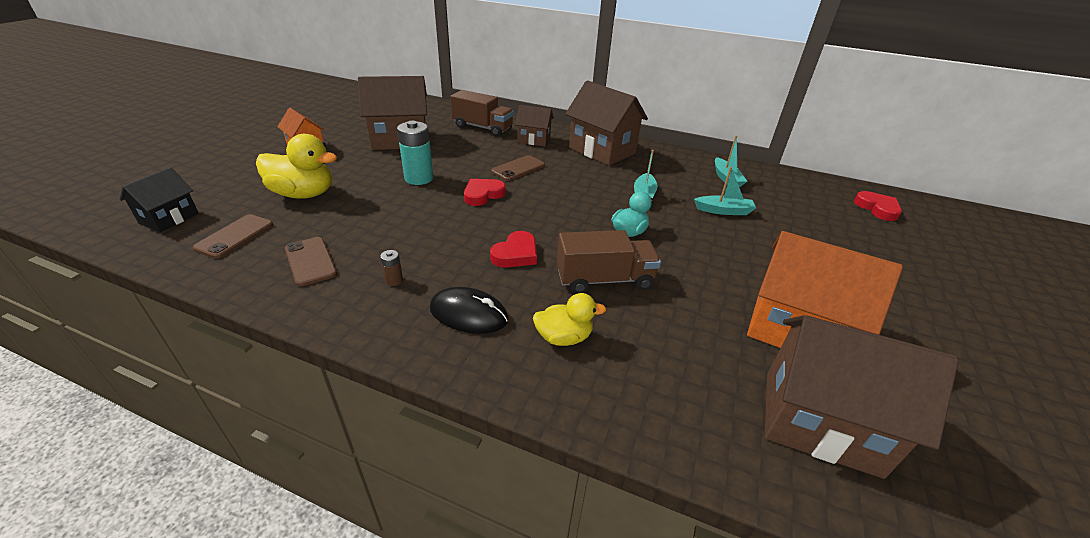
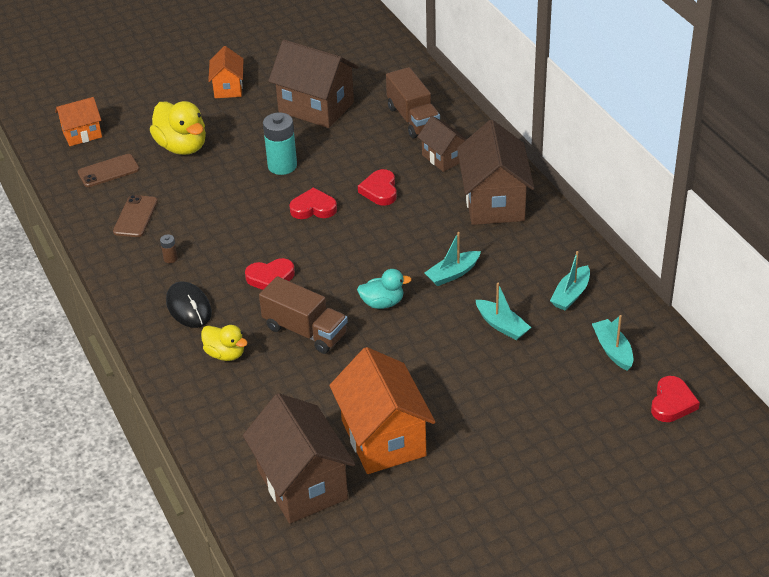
camera: 45 degrees right, 5 degrees up
black house [119,167,199,232] -> orange house [55,97,102,146]
brown phone [491,155,545,181] -> red heart [358,169,397,206]
none -> turquoise boat [592,315,633,371]

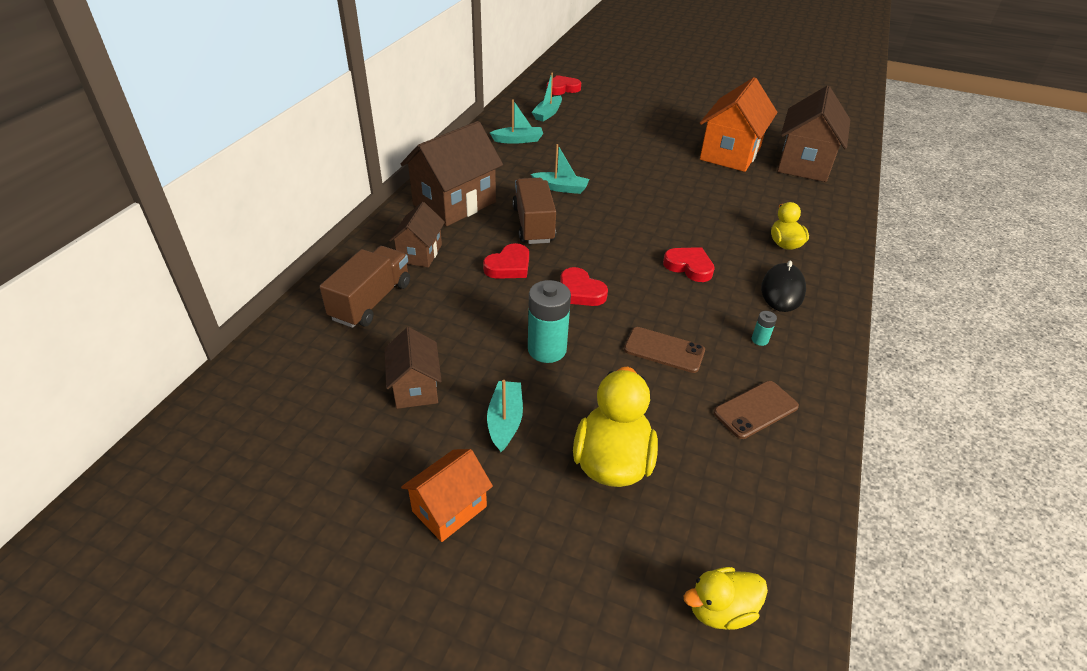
camera: 135 degrees left, 0 degrees up
orange house [55,97,102,146] -> yellow duck [683,567,768,630]
brown phone [78,154,140,187] -> brown phone moved to [624,327,705,373]
brown battery [160,234,178,263] -> turquoise battery [752,311,777,346]
brown truck [259,276,348,354] -> brown truck moved to [512,178,556,244]
brown house [268,39,358,128] -> brown house [384,327,442,409], size x0.56
turquoise duck [357,269,412,309] -> none
turquoise boat [476,283,531,340] -> turquoise boat moved to [487,380,523,452]

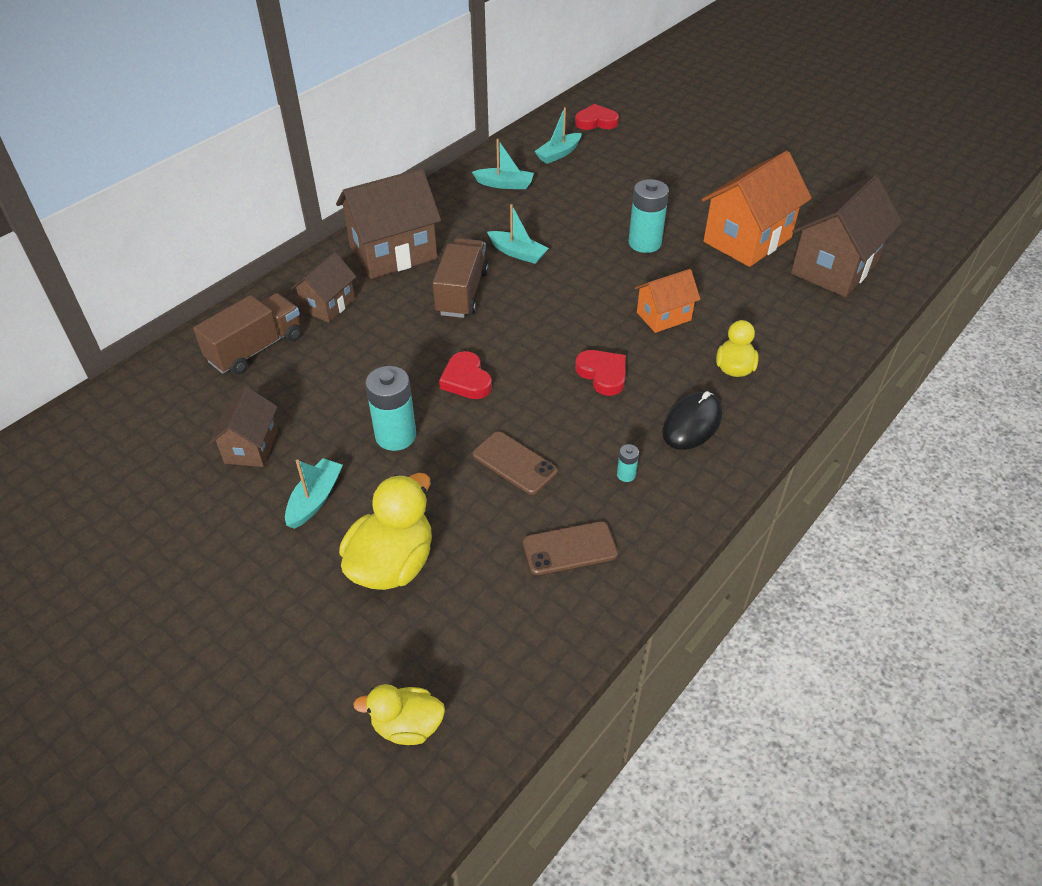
camera: 20 degrees right, 5 degrees up
orange house [401,449,493,542] -> orange house moved to [635,269,701,333]
red heart [483,243,529,279] -> none
none -> turquoise battery [628,179,669,253]

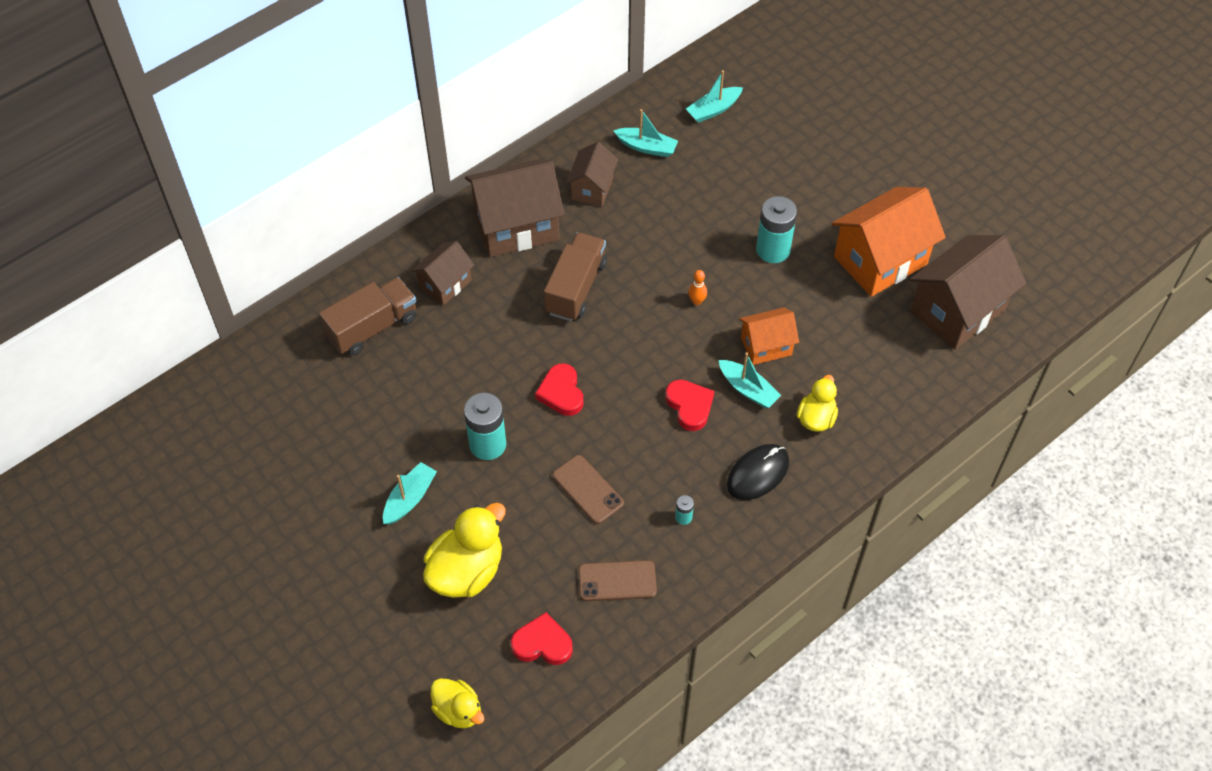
camera: 10 degrees right, 10 degrees up
brown house [209,387,278,467] -> brown house moved to [566,142,618,207]
yellow duck [353,684,445,745] -> yellow duck turned 150 degrees counterclockwise [431,678,484,728]
turquoise boat [487,204,549,264] -> turquoise boat moved to [719,352,781,408]
red heart [575,104,619,130] -> red heart moved to [511,612,573,665]
none -> orange bowling pin [688,270,707,305]

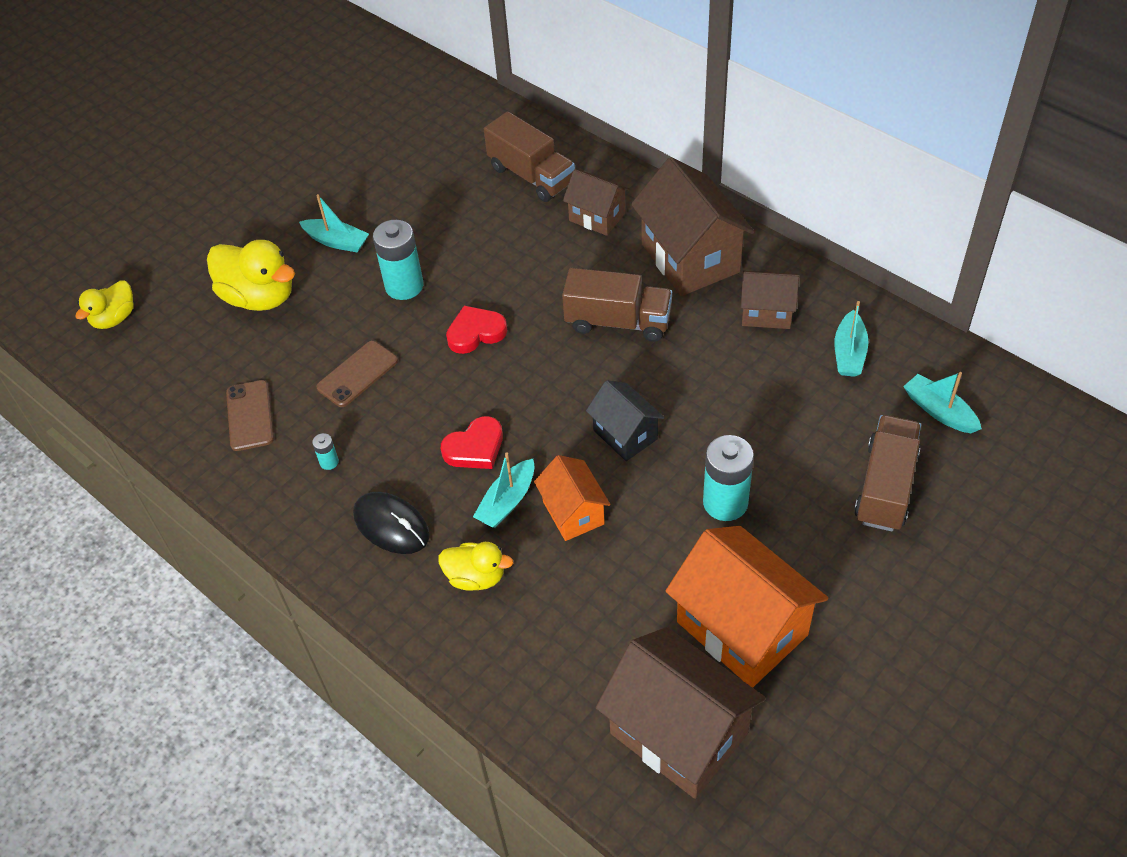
camera: 85 degrees right, 5 degrees down
red heart [511,612,573,665] -> none
orange bowling pin [688,270,707,305] -> black house [586,380,664,461]
none -> brown truck [854,415,921,532]

